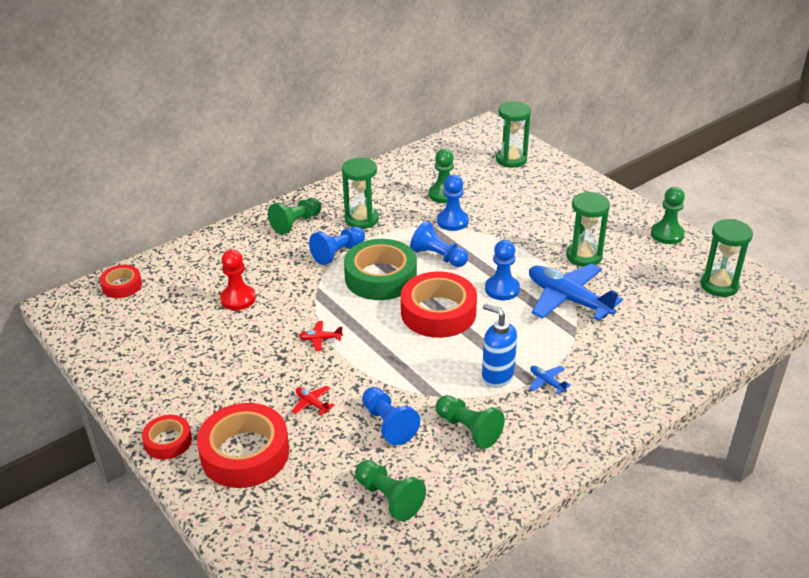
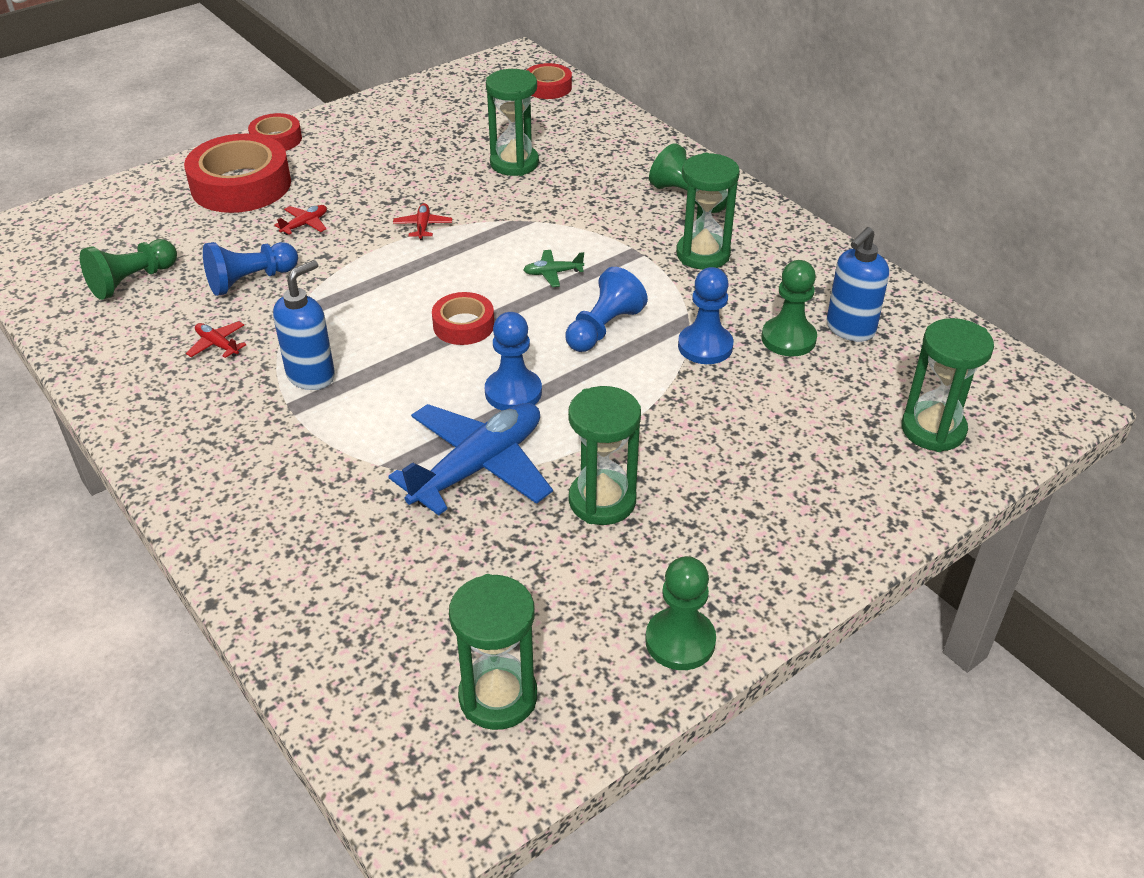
camera: 90 degrees right, 5 degrees up
red pawn [220,249,256,310] -> green hourglass [486,69,539,176]
blue pawn [309,227,365,265] -> none
green tape [344,239,417,300] -> green plane [523,250,584,287]
red tape [401,271,477,338] -> red tape [432,292,494,345], size x0.54
green pawn [435,395,505,449] -> red plane [186,321,247,358]
blue plane [529,366,571,394] -> none
none -> blue soap dispenser [826,227,889,342]

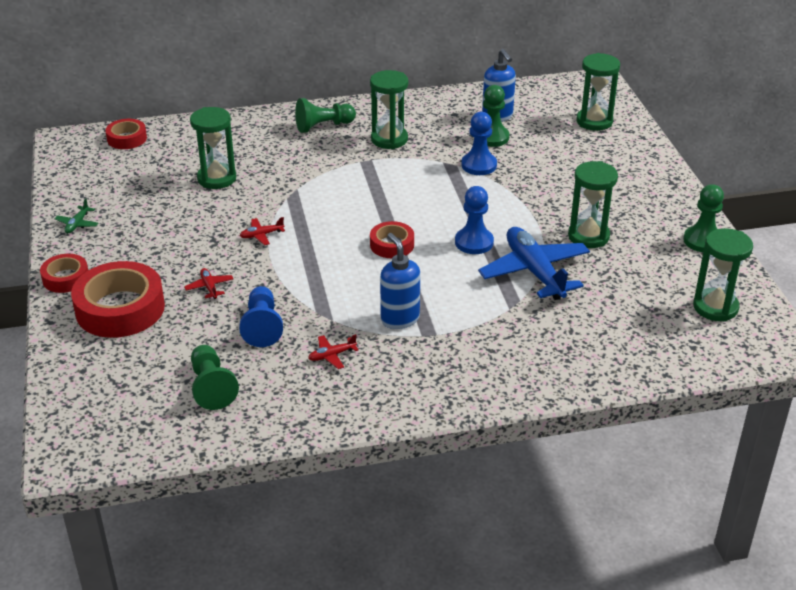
camera: 65 degrees left, 5 degrees down
red plane [393,203,452,240] -> red plane turned 45 degrees counterclockwise [240,217,285,245]
green plane [523,250,584,287] -> green plane moved to [54,199,99,233]
blue pawn [566,267,648,352] -> none

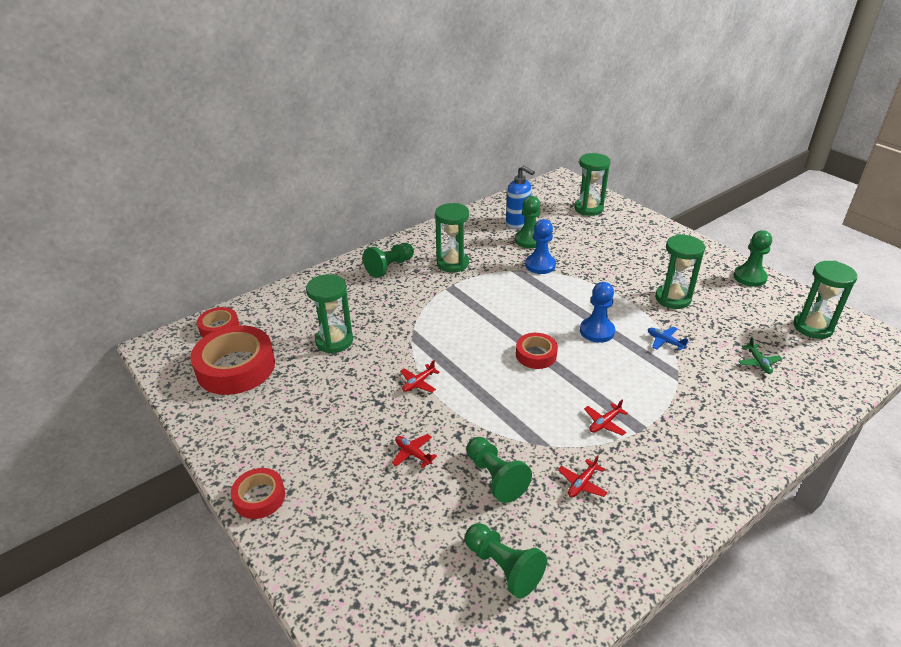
camera: 25 degrees left, 0 degrees up
green plane [54,199,99,233] -> green plane moved to [739,337,782,374]
red tape [71,261,165,338] -> red tape moved to [191,325,275,395]
blue pawn [239,286,283,347] -> green pawn [467,437,532,503]
blue soap dispenser [380,233,420,329] -> red plane [584,400,628,436]
blue plane [478,227,590,300] -> blue plane [648,327,689,351], size x0.41

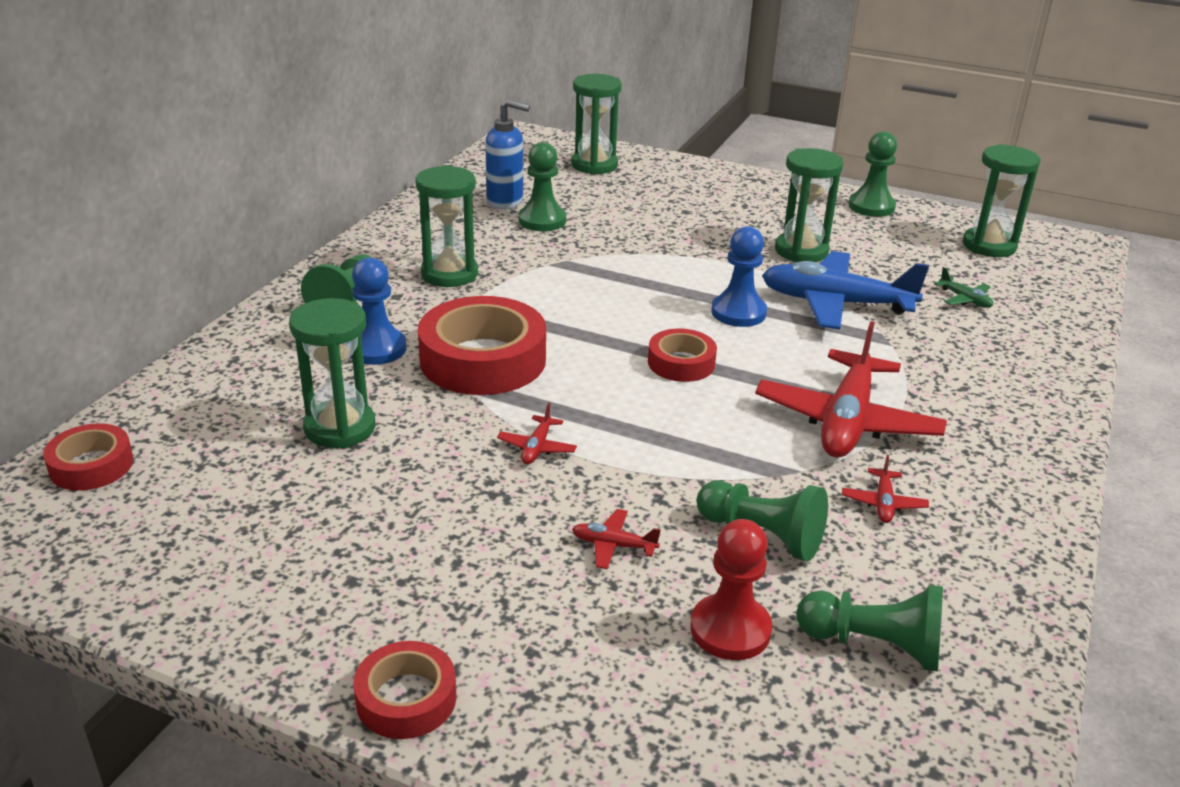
camera: 30 degrees left, 5 degrees down
red tape [191,325,275,395] -> red tape moved to [418,296,546,395]
blue pawn [525,219,556,274] -> blue pawn moved to [350,257,406,365]
red plane [584,400,628,436] -> red plane [755,321,947,458], size x2.42
blue plane [648,327,689,351] -> blue plane [762,251,929,329], size x2.42
none -> red pawn [690,519,772,660]

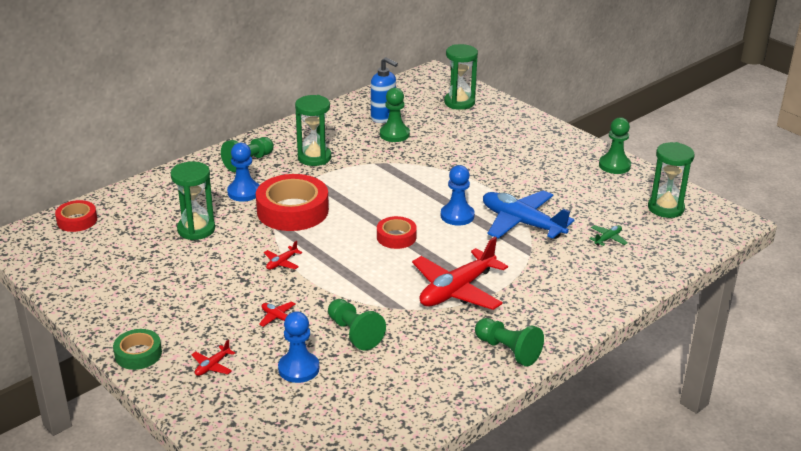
camera: 25 degrees right, 0 degrees up
red tape [353,641,456,739] -> green tape [113,329,162,370]
red pawn [690,519,772,660] -> blue pawn [278,311,319,383]
green hourglass [775,148,843,262] -> none
green pawn [797,585,943,672] -> green pawn moved to [475,318,544,367]
red plane [842,455,929,523] -> red plane moved to [191,340,235,376]
green plane [934,267,993,308] -> green plane turned 120 degrees counterclockwise [590,225,628,246]

